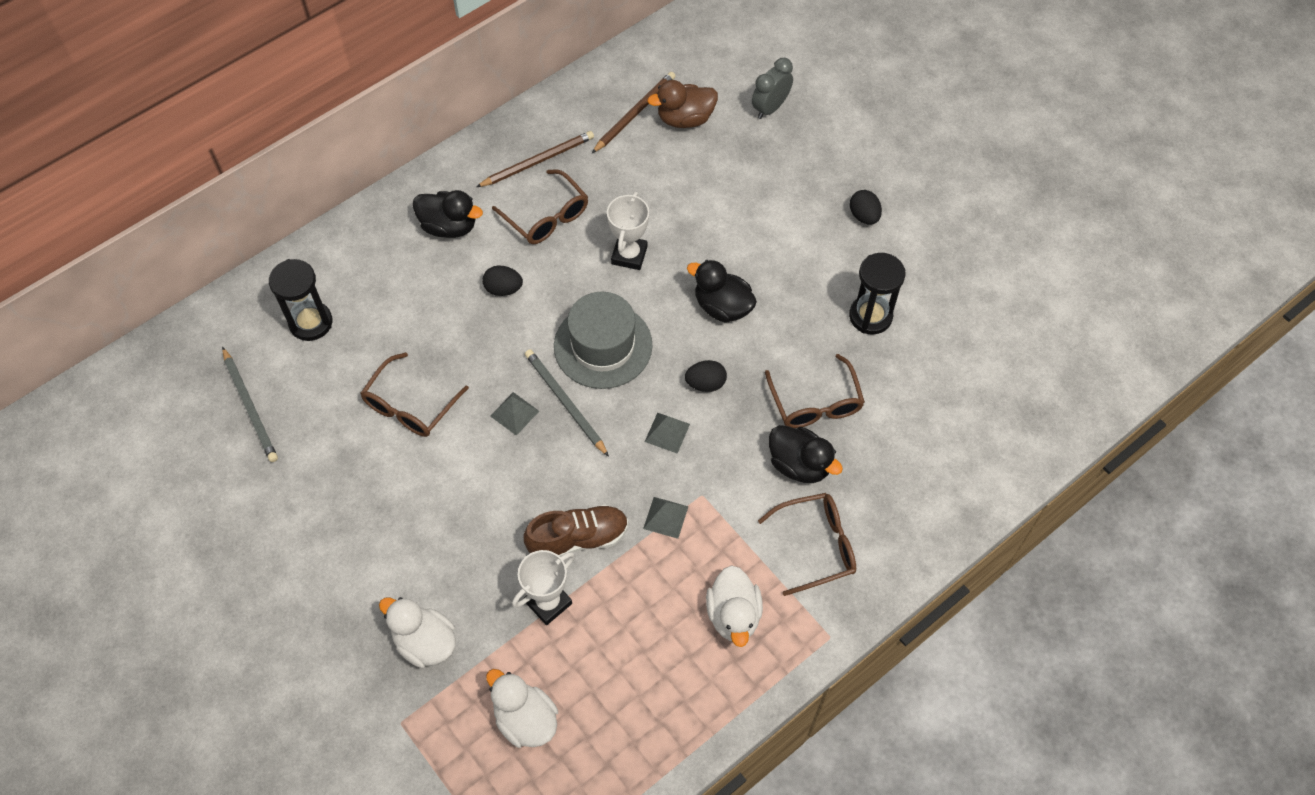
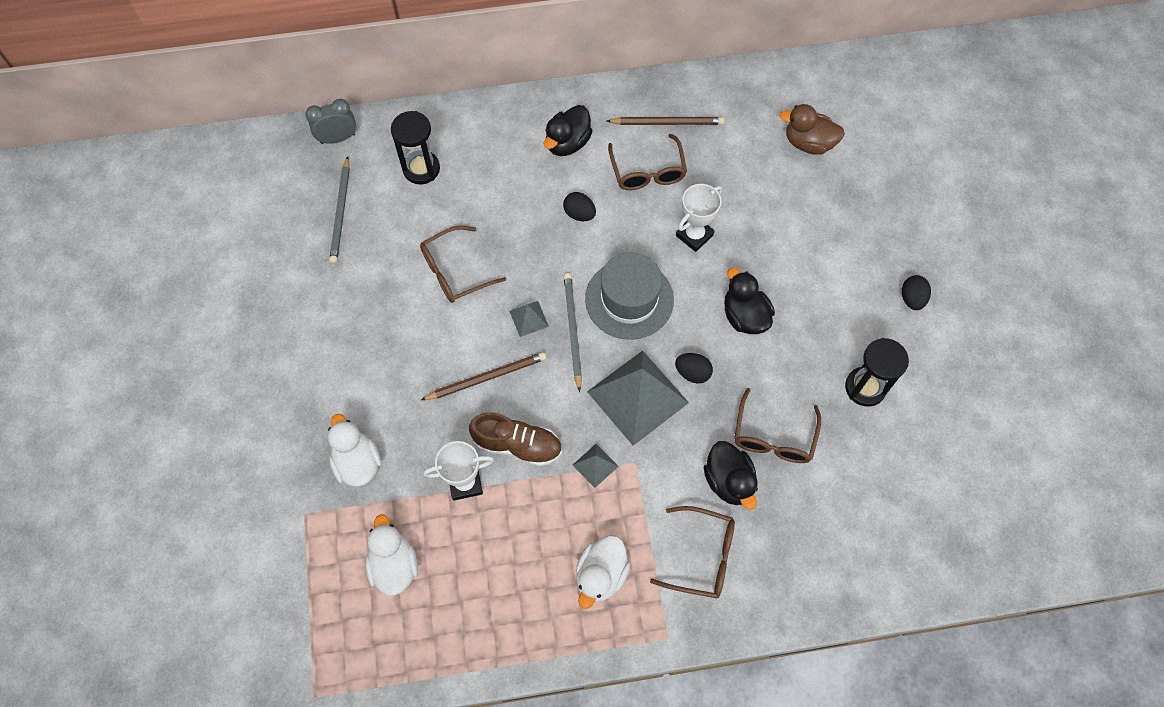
camera: 30 degrees right, 5 degrees up
black duck [413,190,483,238] -> black duck turned 75 degrees clockwise [544,105,593,156]
brown pencil [591,72,675,154] -> brown pencil moved to [421,352,546,400]
grey pyramid [645,413,690,454] -> grey pyramid [587,351,689,446], size x2.27
grey clock [752,58,793,119] -> grey clock moved to [305,99,356,144]

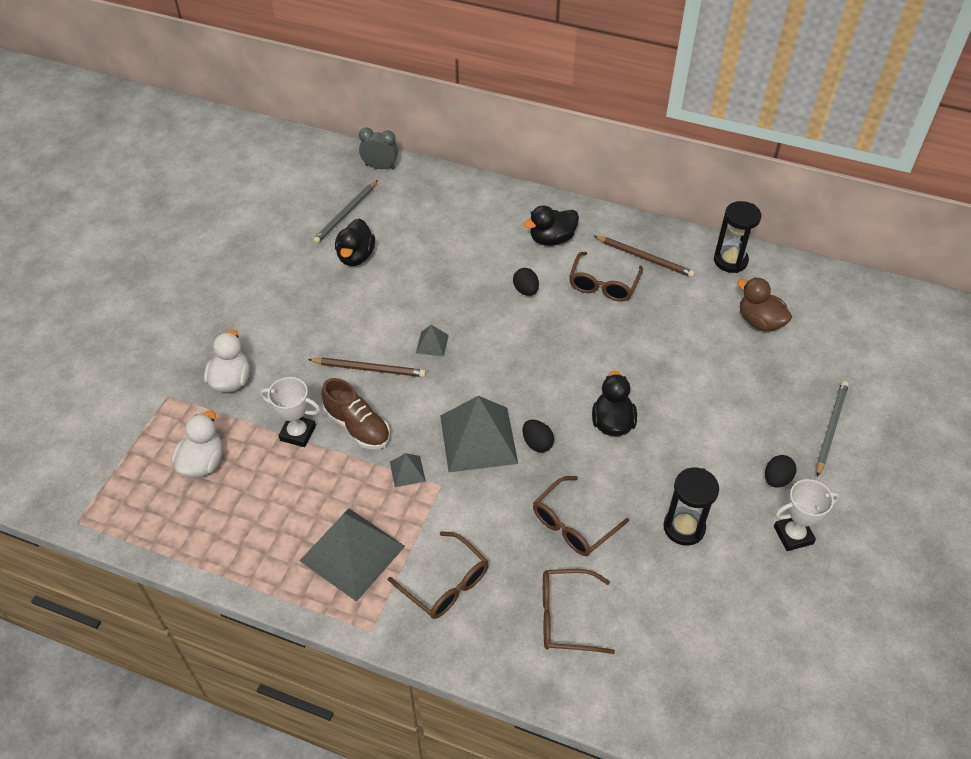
camera: 30 degrees right, 15 degrees down
black hourglass [391,111,440,185] -> black hourglass moved to [714,201,761,273]
brown glasses [420,226,506,303] -> brown glasses moved to [543,569,615,654]
grey pencil [564,273,582,392] -> grey pencil moved to [817,381,849,477]
white duck [576,535,631,609] -> grey pyramid [300,508,405,602]
grey hat [585,252,674,340] -> none
white trophy [676,184,722,252] -> white trophy moved to [774,479,840,551]
black duck [704,441,758,510] -> black duck moved to [335,219,375,266]

